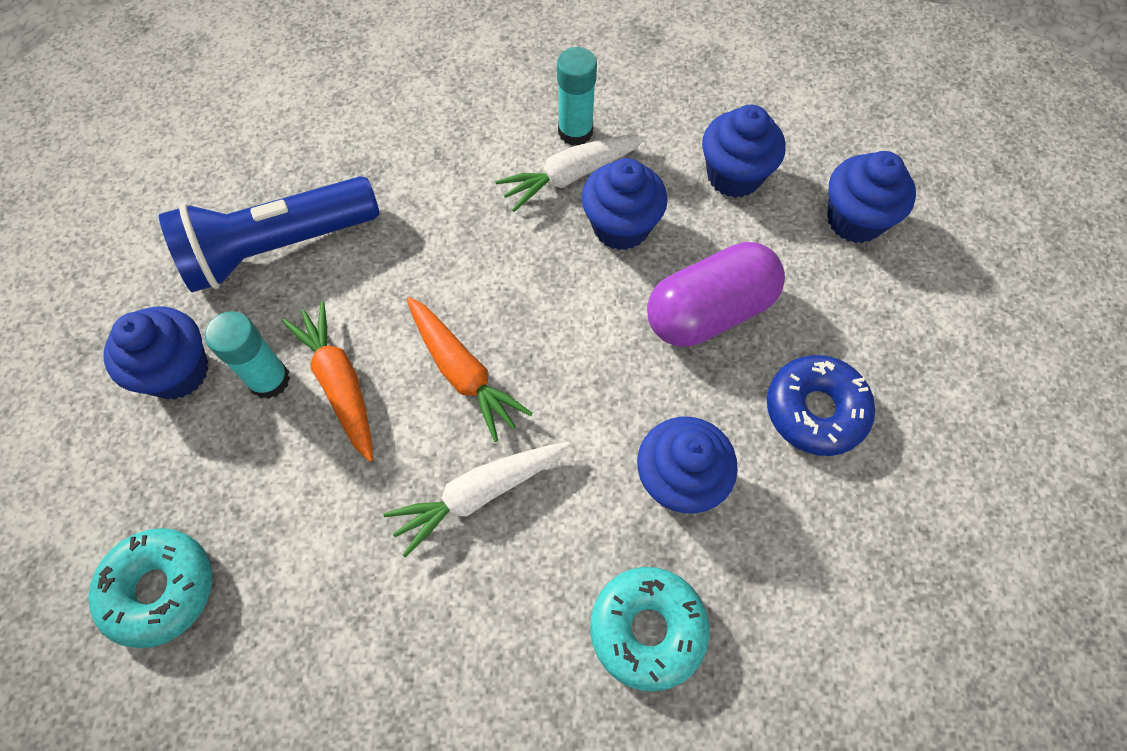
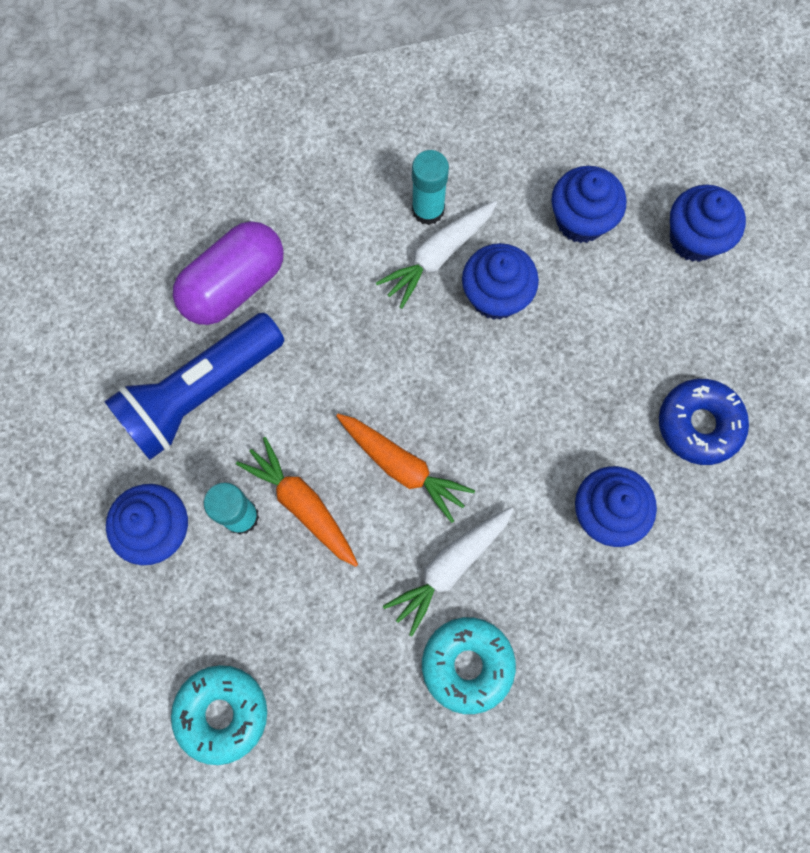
camera: 15 degrees left, 10 degrees up
turquoise donut [590,567,709,691] -> turquoise donut moved to [422,617,516,714]
purple capsule [647,242,785,347] -> purple capsule moved to [173,221,284,325]

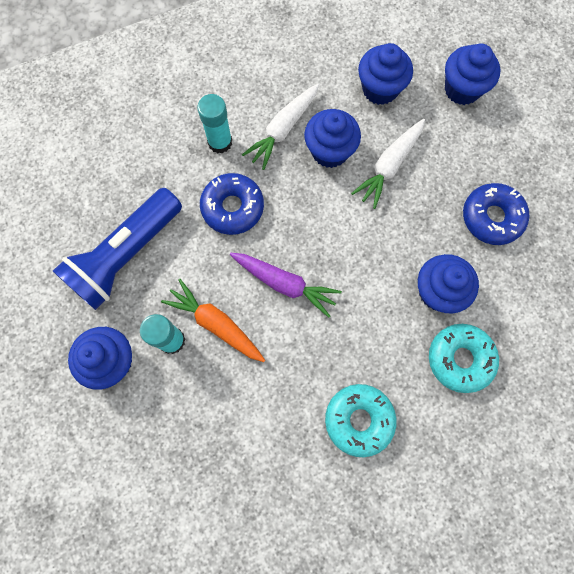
camera: 10 degrees left, 0 degrees up
turquoise donut [171,665,267,765] -> turquoise donut moved to [429,324,499,393]
purple capsule [173,221,284,325] -> none
orange carrot [336,414,475,523] -> purple carrot [230,253,342,318]
white carrot [383,507,514,636] -> white carrot moved to [351,119,425,209]
turquoise glue stick [412,150,449,225] -> turquoise glue stick moved to [197,94,232,153]
none -> blue donut [200,173,264,235]

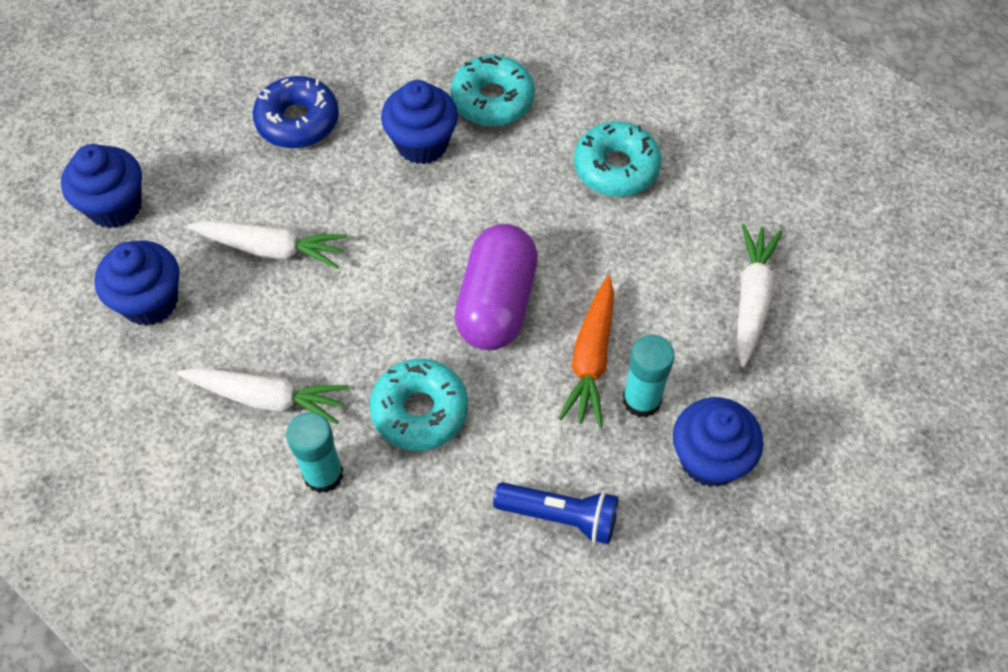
camera: 115 degrees left, 15 degrees down
blue flashlight [53,188,182,310] -> blue flashlight [493,482,618,544], size x0.58
blue donut [200,173,264,235] -> turquoise donut [370,359,468,451]
purple carrot [230,253,342,318] -> purple capsule [454,224,538,350]
blue cupcake [304,109,361,168] -> none
none -> white carrot [736,224,782,368]

